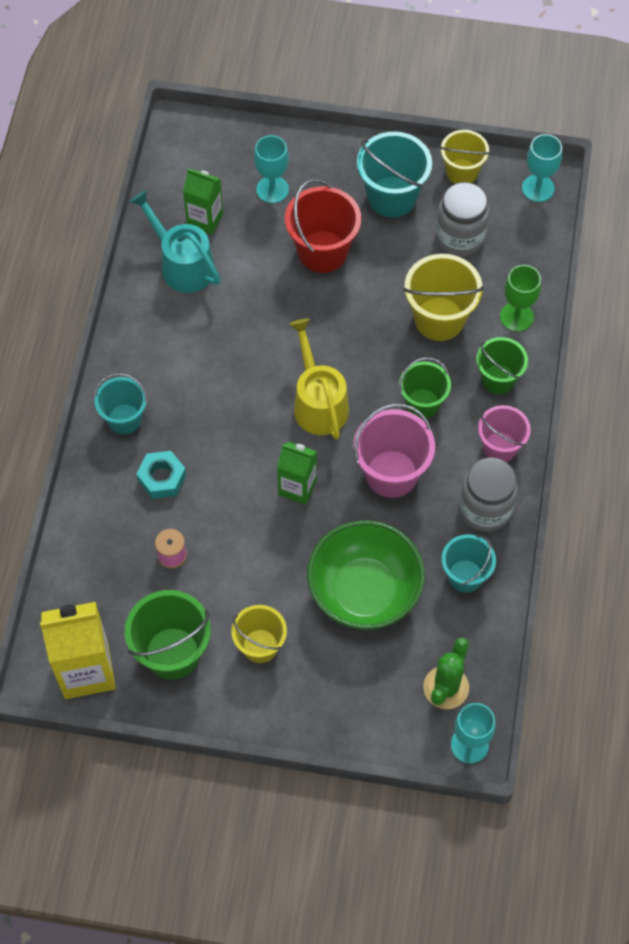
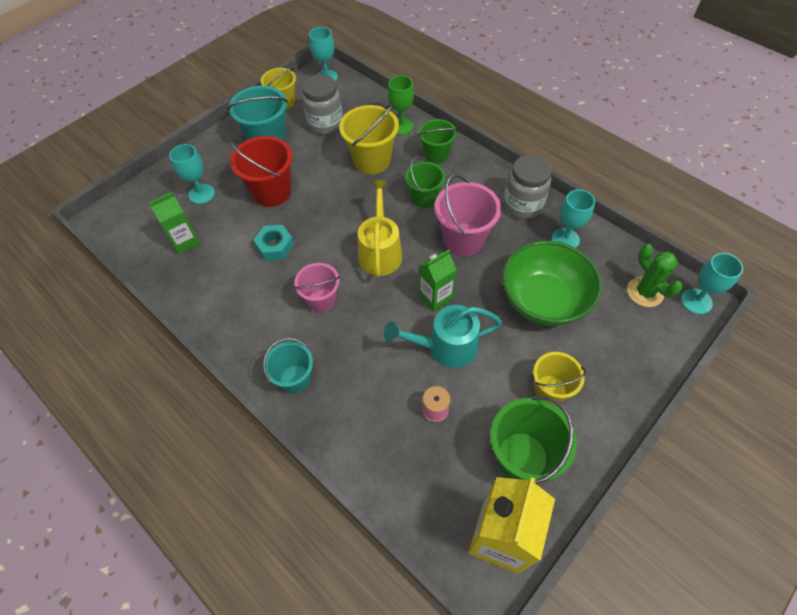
camera: 55 degrees left, 5 degrees down
turquoise watering can [130,190,221,293] -> turquoise watering can moved to [384,305,502,368]
turquoise nut [136,451,186,499] -> turquoise nut moved to [254,225,294,261]
yellow watering can [289,318,349,439] -> yellow watering can turned 75 degrees clockwise [358,180,402,277]
turquoise bucket [442,534,496,593] -> turquoise goblet [552,189,595,248]
pink bucket [478,405,531,462] -> pink bucket moved to [294,263,340,313]

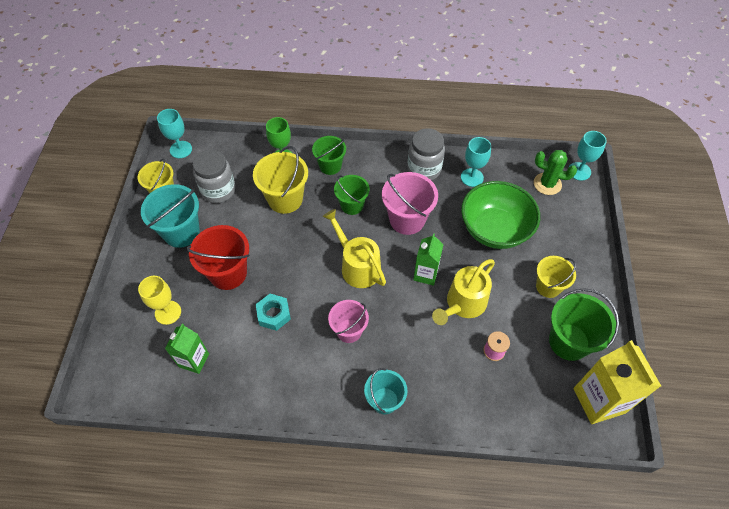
camera: 40 degrees left, 0 degrees up
turquoise goblet [169,144,215,204] -> yellow goblet [138,276,181,325]
turquoise watering can [384,305,502,368] -> yellow watering can [432,259,495,325]

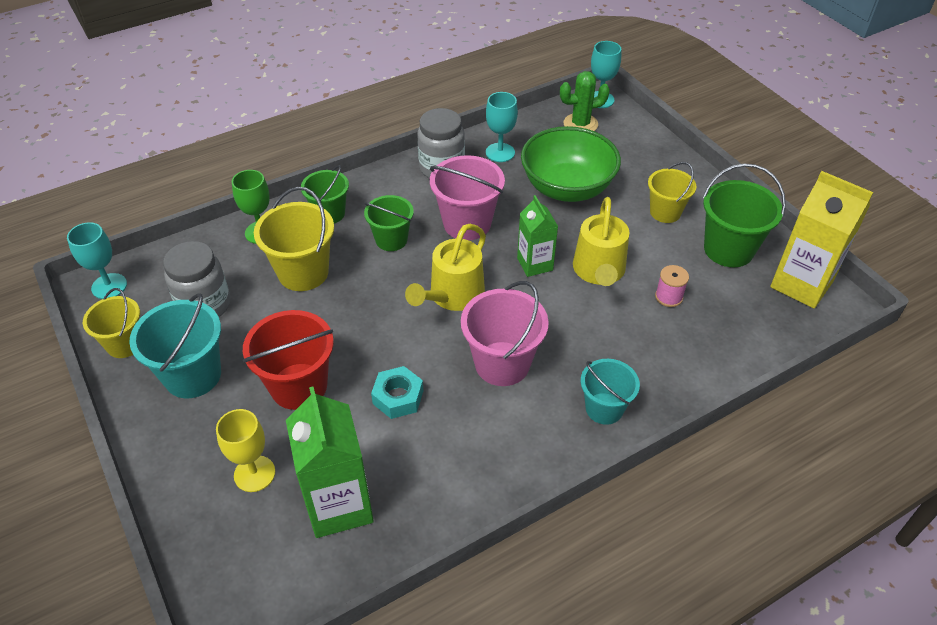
camera: 35 degrees left, 10 degrees down
green carton [165,324,209,374] -> green carton [286,386,374,538], size x1.64
yellow watering can [322,209,386,288] -> yellow watering can turned 75 degrees counterclockwise [405,224,486,311]
pink bucket [328,300,369,343] -> pink bucket [461,281,549,386], size x1.53

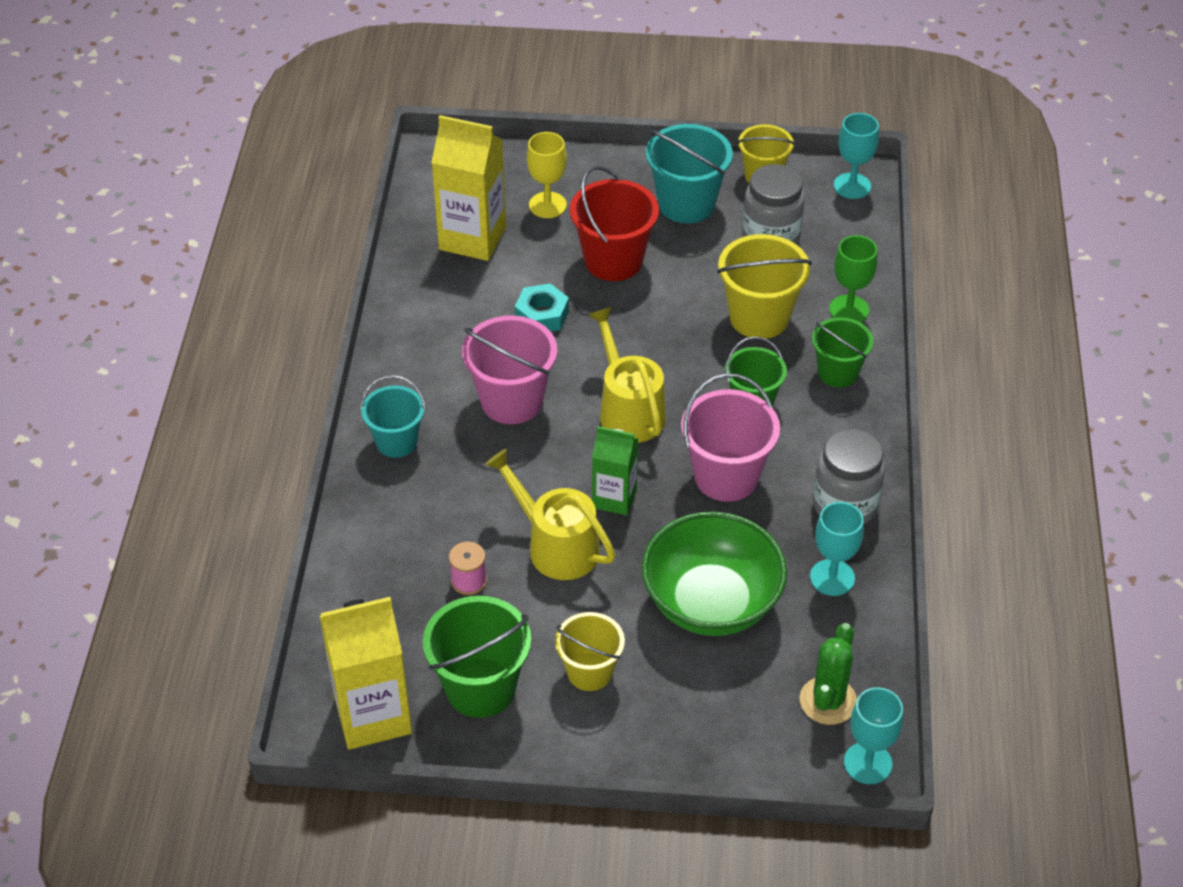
camera: 125 degrees right, 0 degrees up
green carton [286,386,374,538] -> yellow carton [431,115,506,261]

